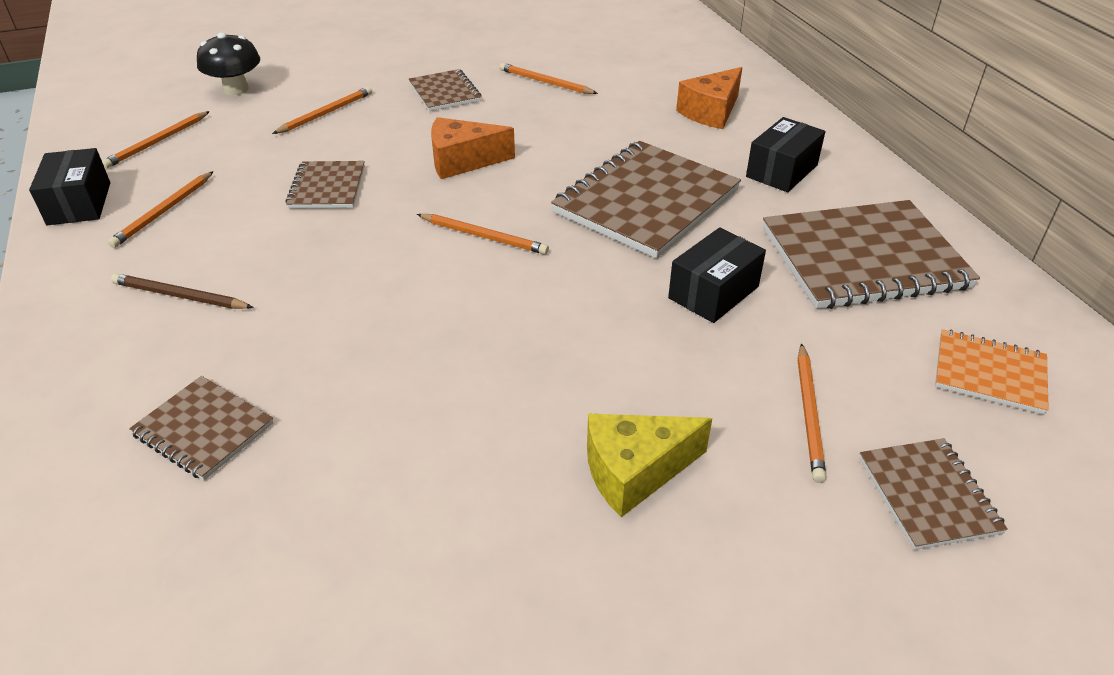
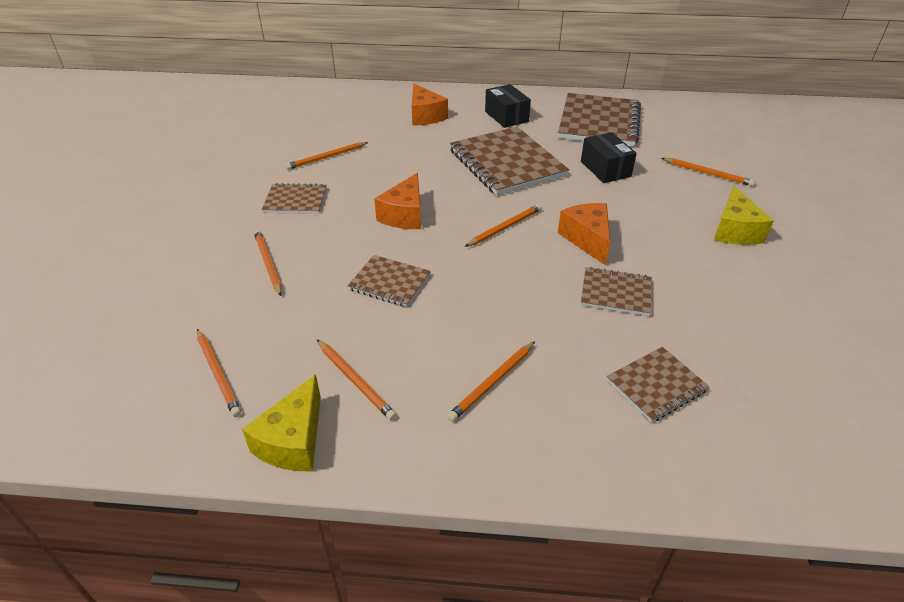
camera: 65 degrees left, 0 degrees up
black box [29,148,110,225] -> yellow cheese [242,374,321,471]
brown pencil [111,273,254,309] -> orange pencil [447,341,535,422]
black mushroom [197,32,260,95] -> none
brown notebook [859,438,1008,550] -> brown notebook moved to [581,267,652,316]
orange notebook [935,329,1049,414] -> none
none -> orange cheese [558,203,610,265]

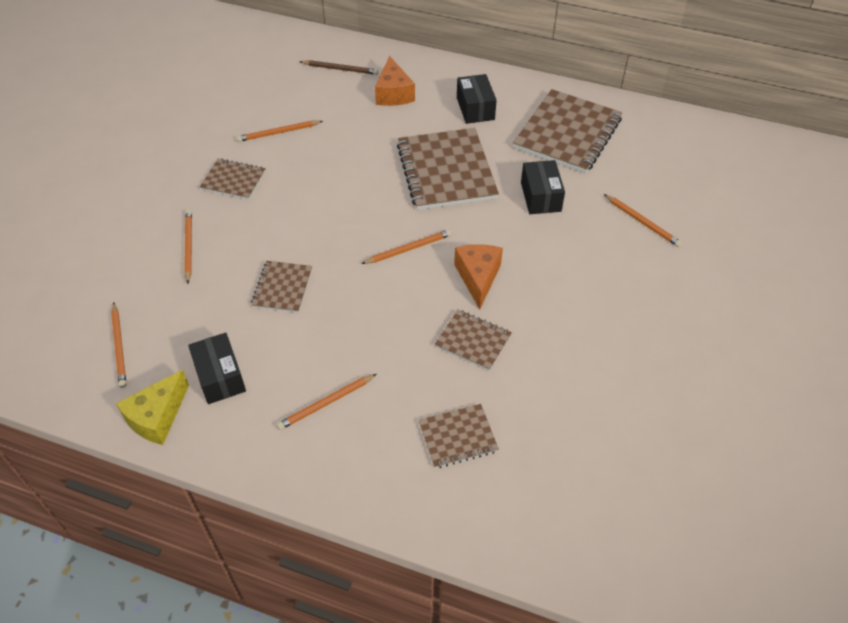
camera: 15 degrees right, 10 degrees up
orange pencil [317,339,397,421] -> black box [188,333,246,404]
brown notebook [348,255,431,307] -> brown notebook turned 60 degrees clockwise [251,261,312,313]
orange cheese [374,173,421,229] -> none
yellow cheese [714,186,774,245] -> none
none -> brown pencil [299,60,378,75]

